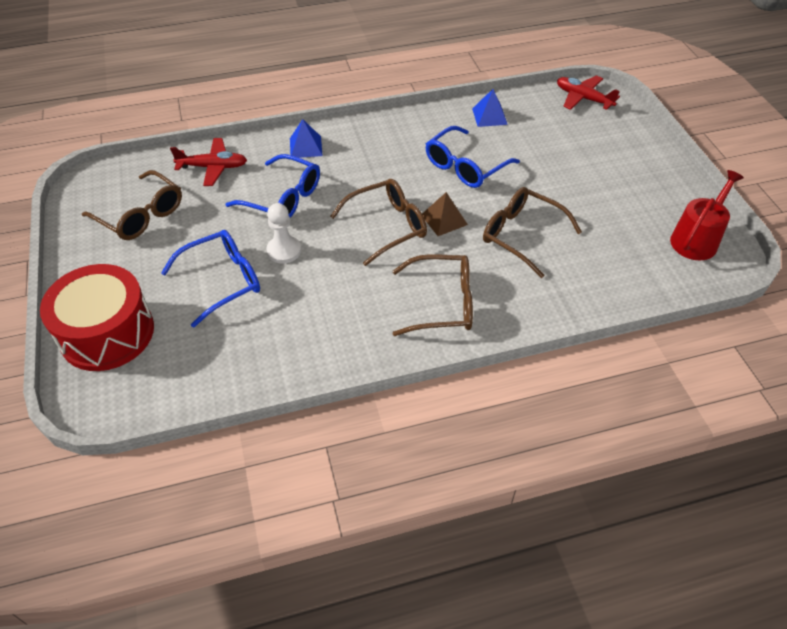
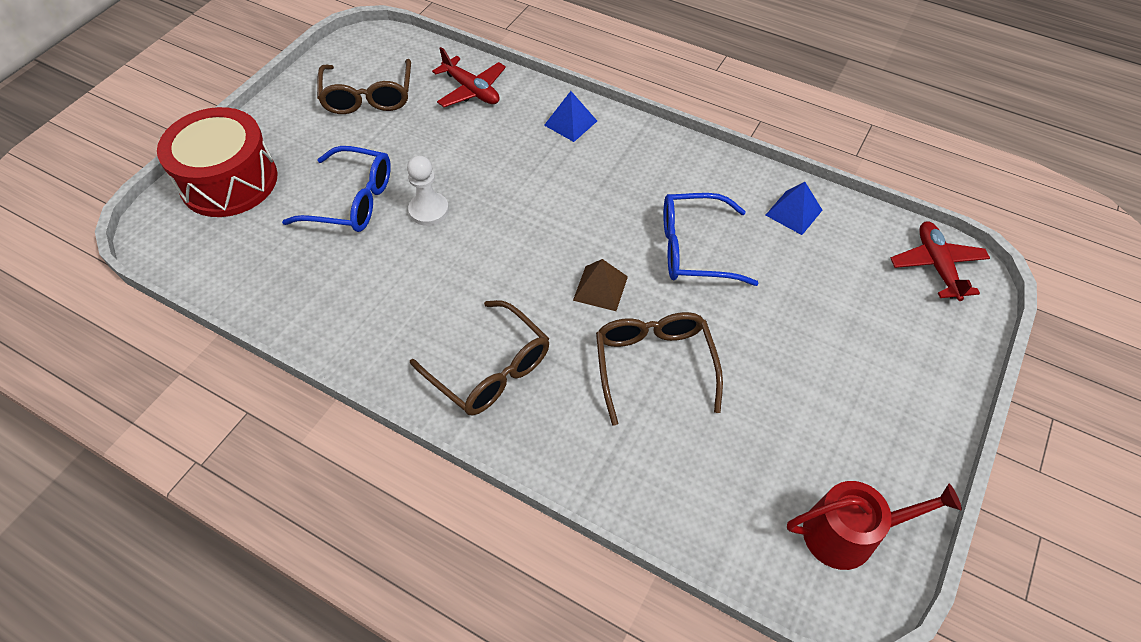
camera: 45 degrees right, 5 degrees up
blue glasses [226,154,320,218] -> none
brown glasses [330,179,427,266] -> none

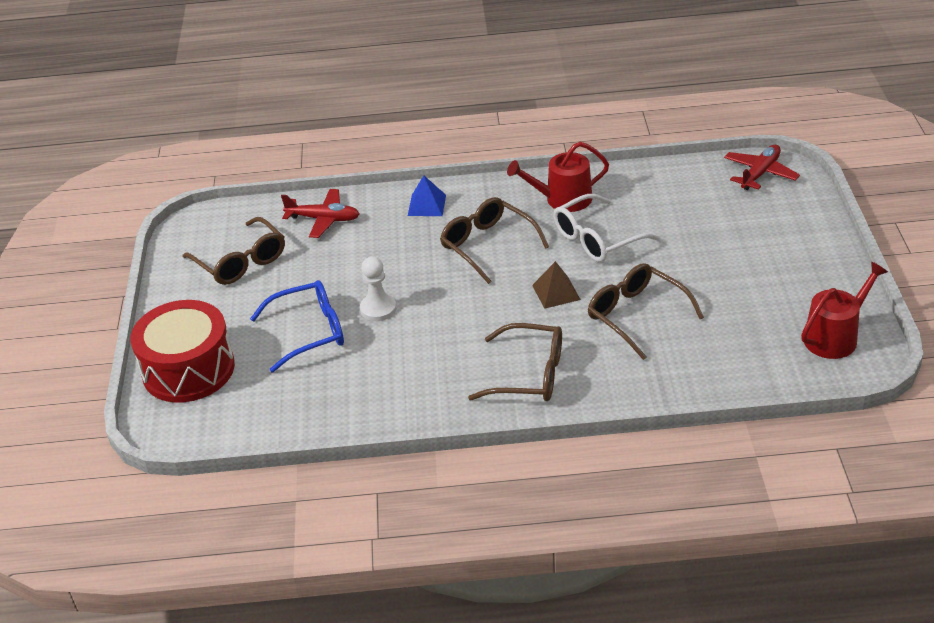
camera: 30 degrees left, 15 degrees down
blue glasses [663,193,759,286] -> white glasses [553,194,660,262]
blue pyramid [766,182,822,235] -> none
red plane [891,221,990,301] -> red plane turned 75 degrees clockwise [724,145,800,190]
none -> brown glasses [440,197,549,284]
none -> red watering can [507,142,609,212]

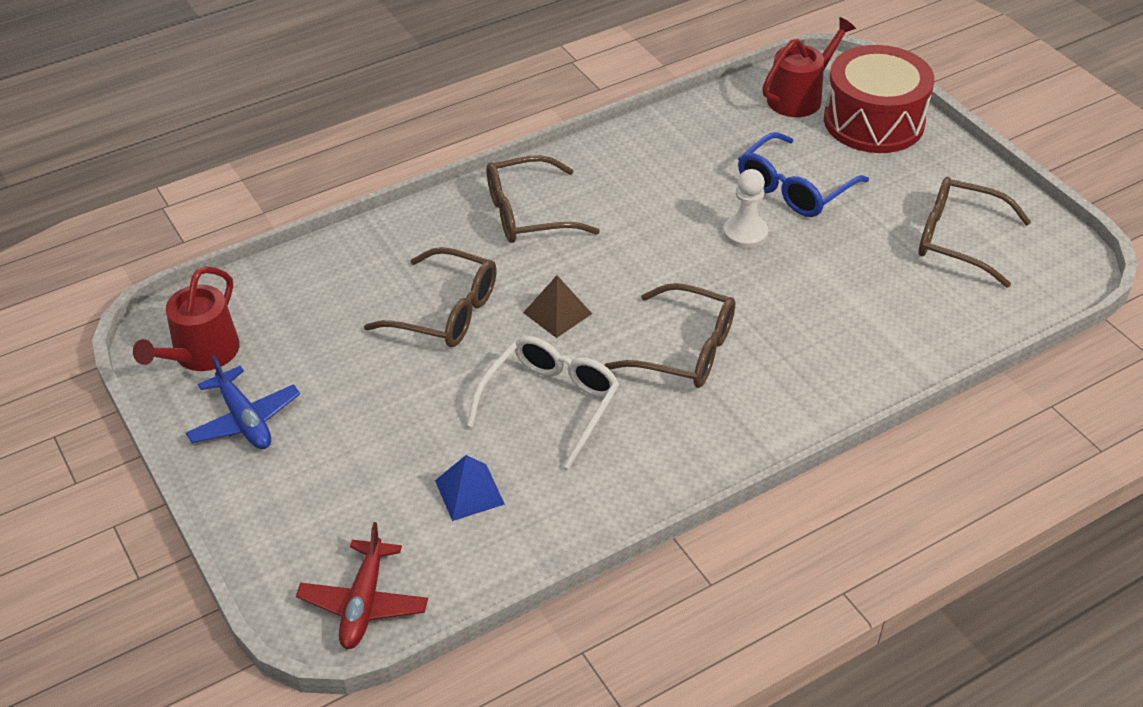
camera: 150 degrees right, 5 degrees up
red plane [281,189,359,238] -> none
blue pyramid [408,175,446,216] -> blue pyramid moved to [435,455,505,521]
red watering can [507,142,609,212] -> red watering can moved to [762,17,856,117]
none -> blue plane [186,355,300,449]

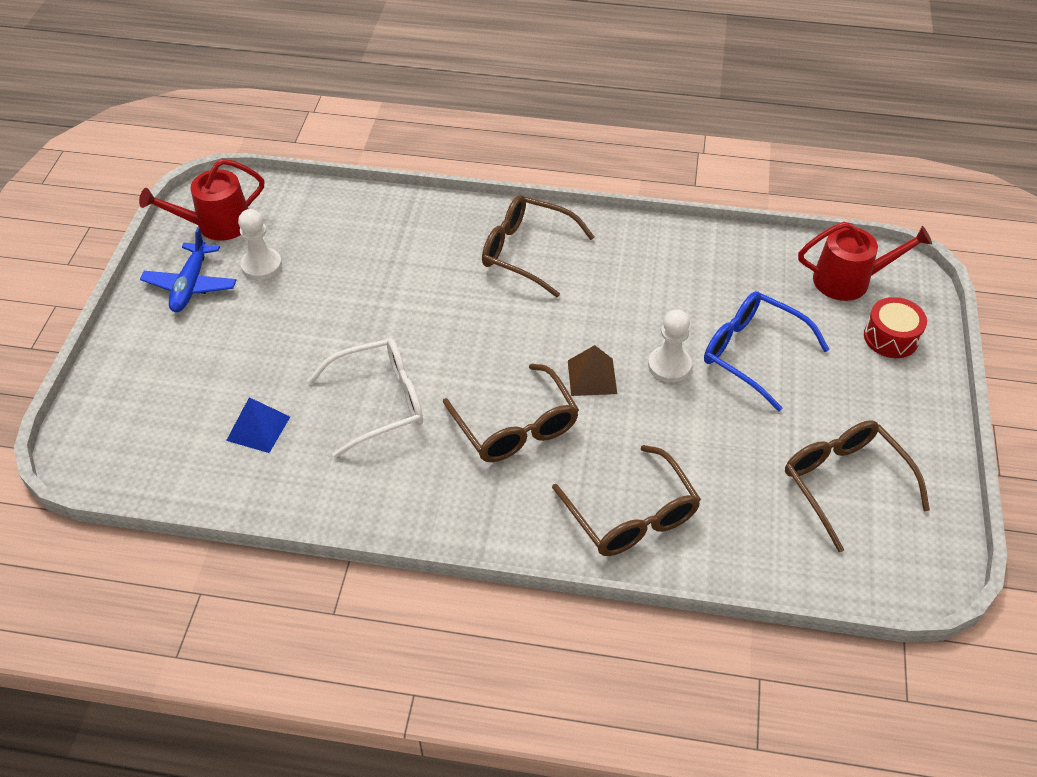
camera: 40 degrees right, 5 degrees up
red plane [296,522,428,649] -> none
brown glasses [364,247,497,347] -> brown glasses moved to [552,445,701,556]
brown pyramid [523,276,592,338] -> brown pyramid moved to [568,345,617,396]
blue glasses [738,132,869,217] -> blue glasses turned 45 degrees clockwise [704,291,830,411]
red drum [824,45,934,153] -> red drum [864,297,927,358], size x0.52
none -> white pawn [238,209,282,280]

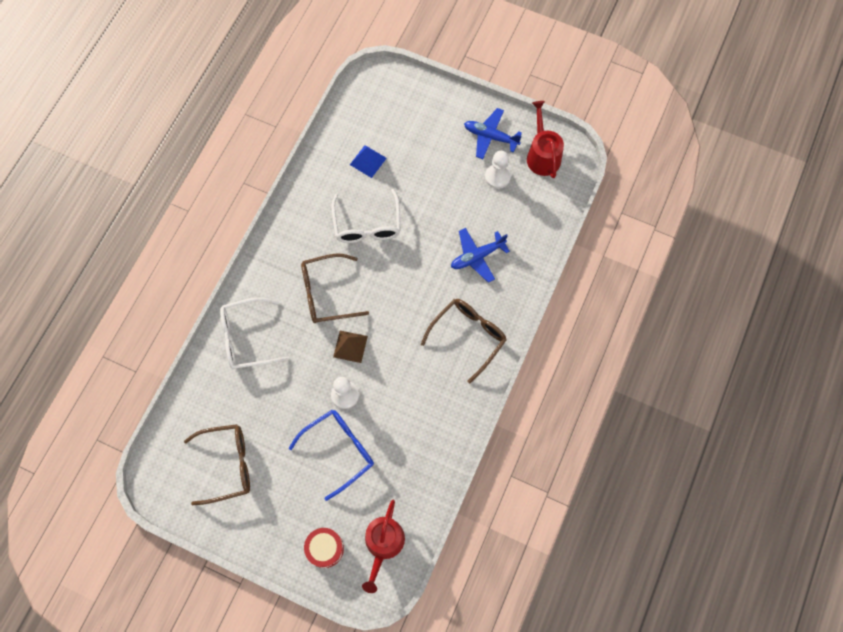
camera: 105 degrees right, 20 degrees up
brown glasses [552,445,701,556] -> white glasses [220,297,290,369]
none -> blue plane [451,228,510,283]

